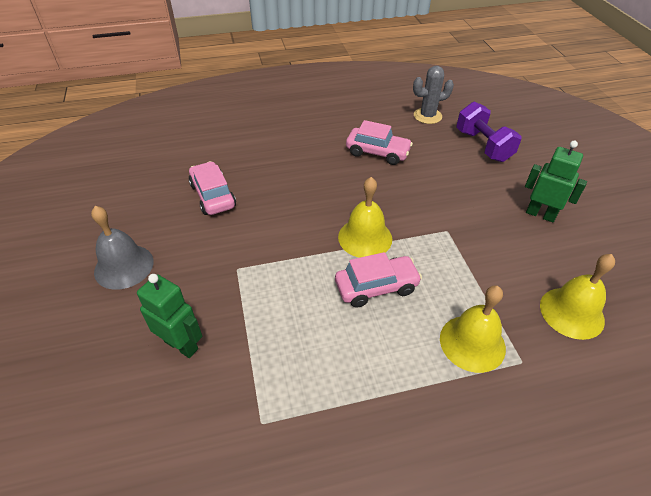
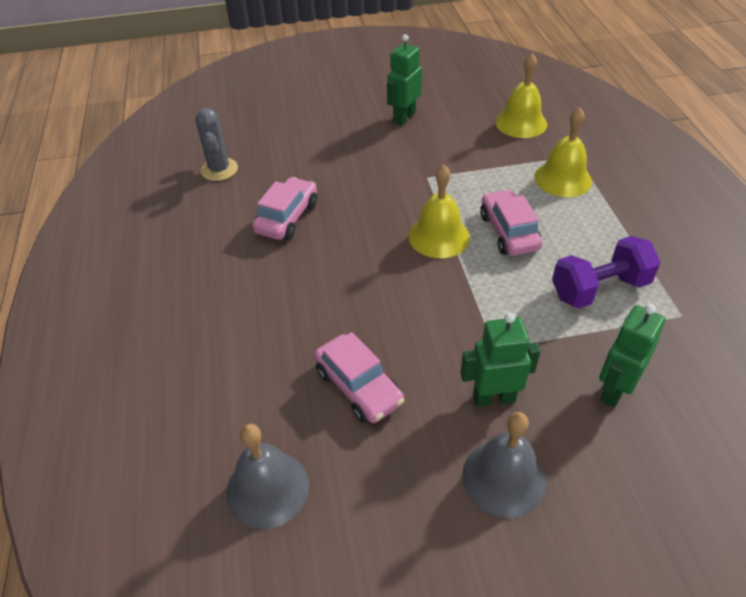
camera: 85 degrees left, 0 degrees up
pink car [189,161,236,215] -> pink car turned 105 degrees counterclockwise [314,332,404,423]
purple dumbbell [456,102,522,162] -> purple dumbbell moved to [552,236,661,309]
none -> grey bell [226,424,309,529]
none -> green robot [460,312,541,407]

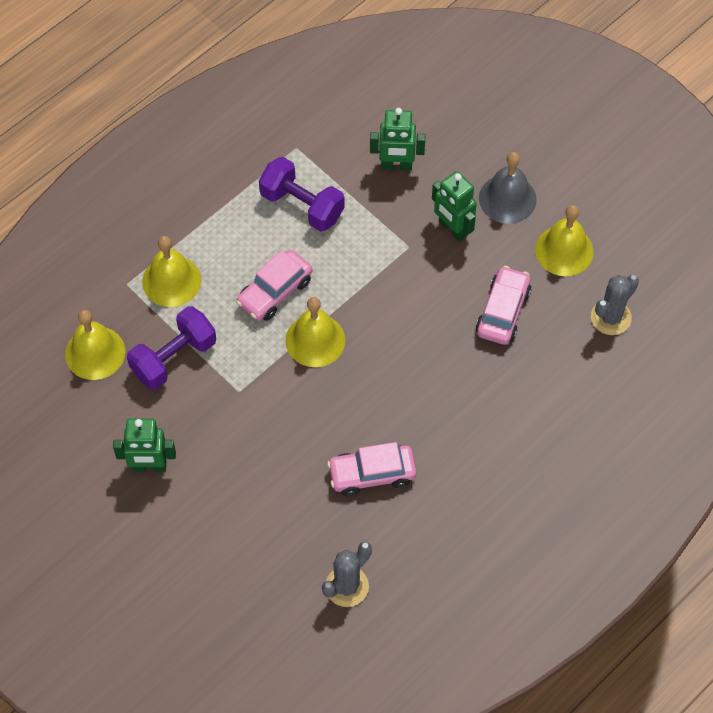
camera: 125 degrees left, 15 degrees up
grey bell [226,424,309,529] -> grey cactus [591,275,639,335]
none -> purple dumbbell [127,306,216,390]
none -> yellow bell [535,205,594,276]

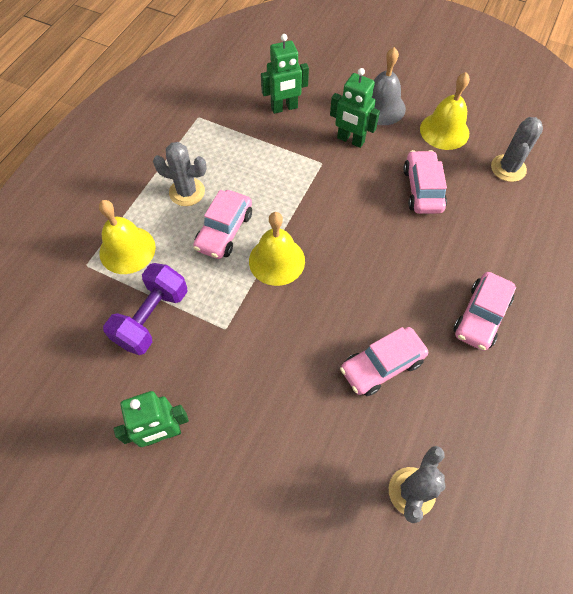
camera: 20 degrees left, 0 degrees up
yellow bell [65,310,125,380] -> none
purple dumbbell [259,157,345,232] -> none
none -> grey cactus [153,142,207,206]
none -> pink car [453,272,516,351]

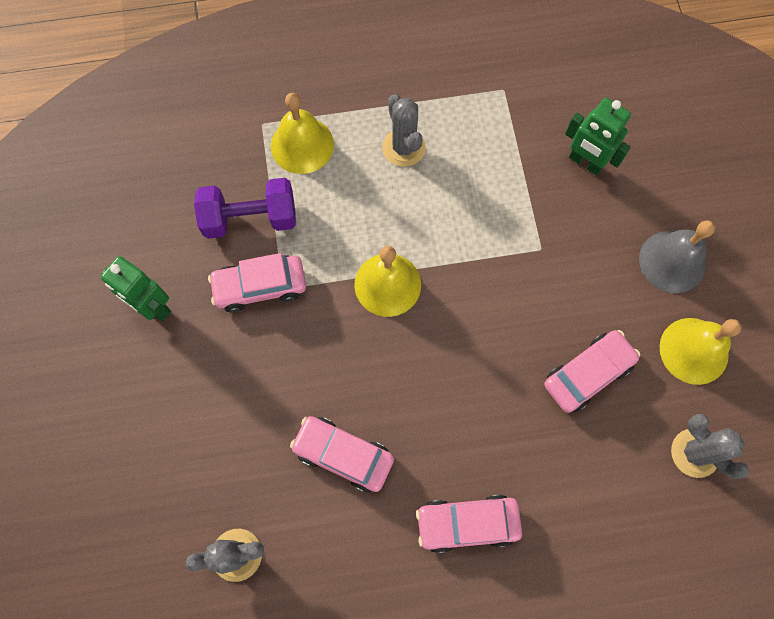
camera: 55 degrees right, 10 degrees up
pink car [193,190,252,259] -> pink car moved to [208,253,306,313]
green robot [330,68,380,148] -> none
grey cactus [491,117,543,182] -> grey cactus turned 60 degrees clockwise [671,414,749,479]

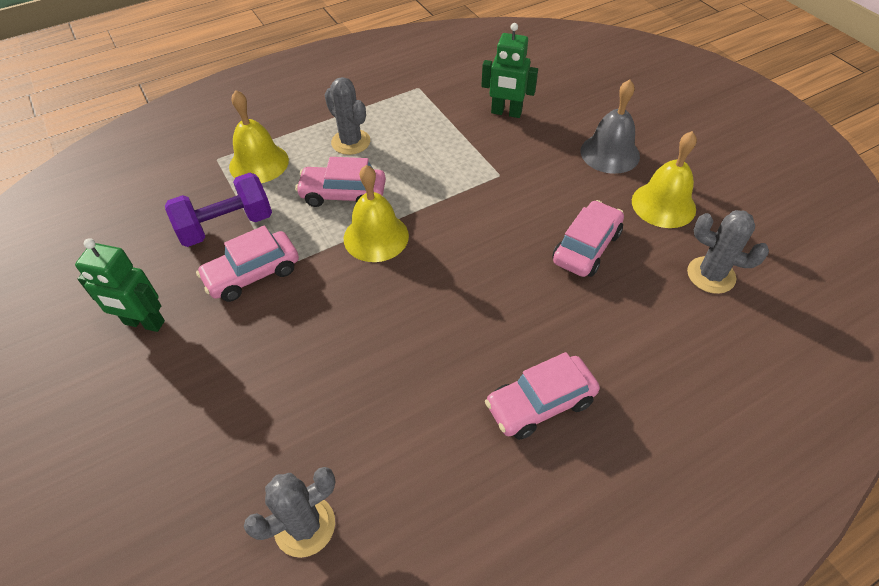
camera: 20 degrees left, 20 degrees down
pink car [290,416,394,493] -> pink car moved to [295,157,386,207]

